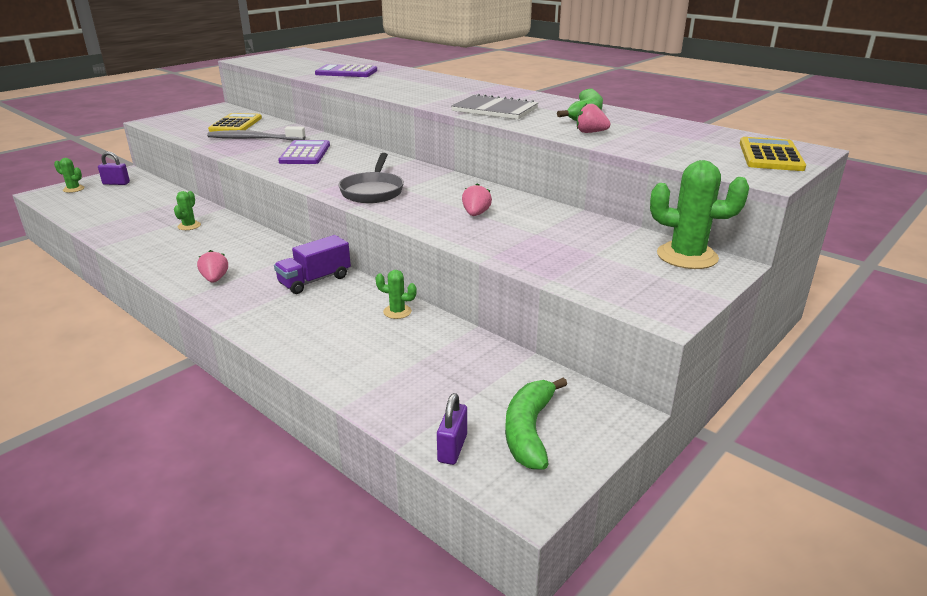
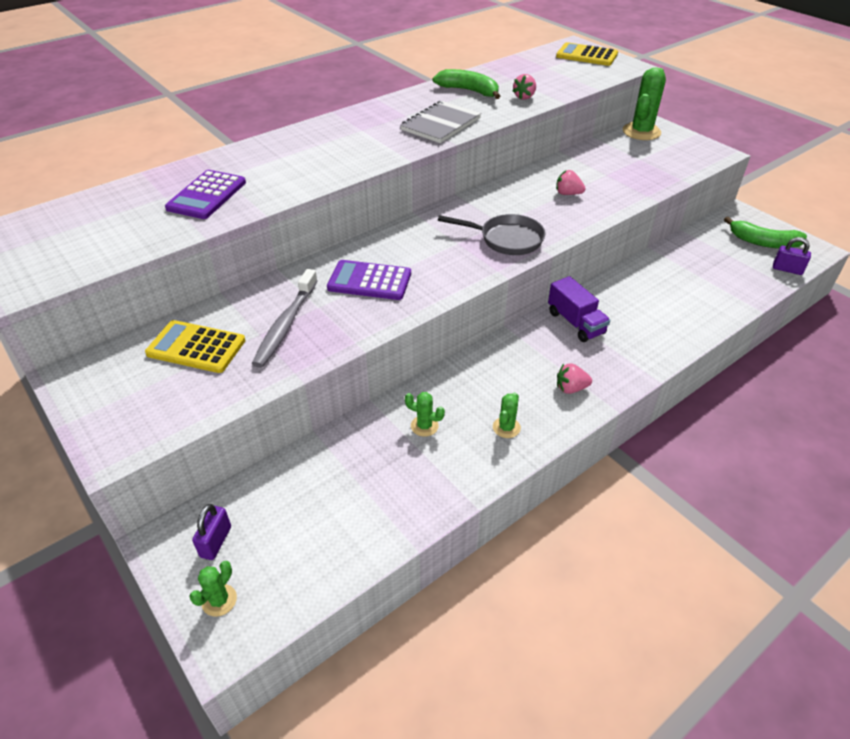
camera: 80 degrees left, 15 degrees up
green cactus [375,270,417,319] -> green cactus moved to [493,392,521,438]

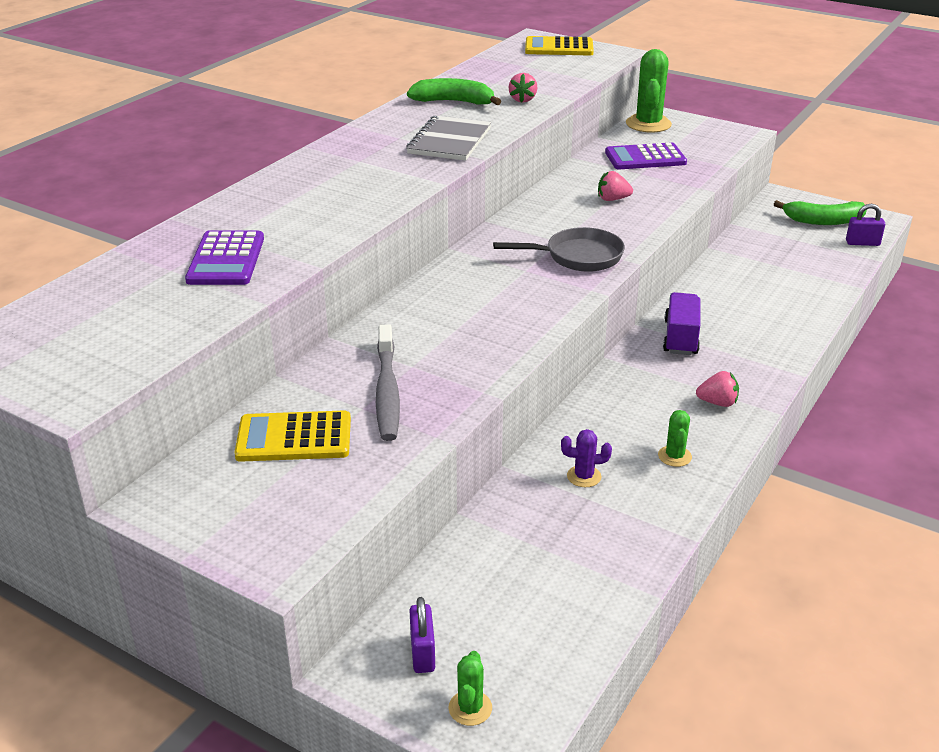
camera: 20 degrees left, 10 degrees down
purple calculator [327,260,411,300] -> purple calculator moved to [605,143,687,169]
green cactus [405,392,445,437] -> purple cactus [561,429,612,487]
purple truck [548,276,610,342] -> purple truck turned 120 degrees counterclockwise [663,292,700,355]
pink strawberry [557,363,592,394] -> pink strawberry turned 150 degrees counterclockwise [696,371,739,407]

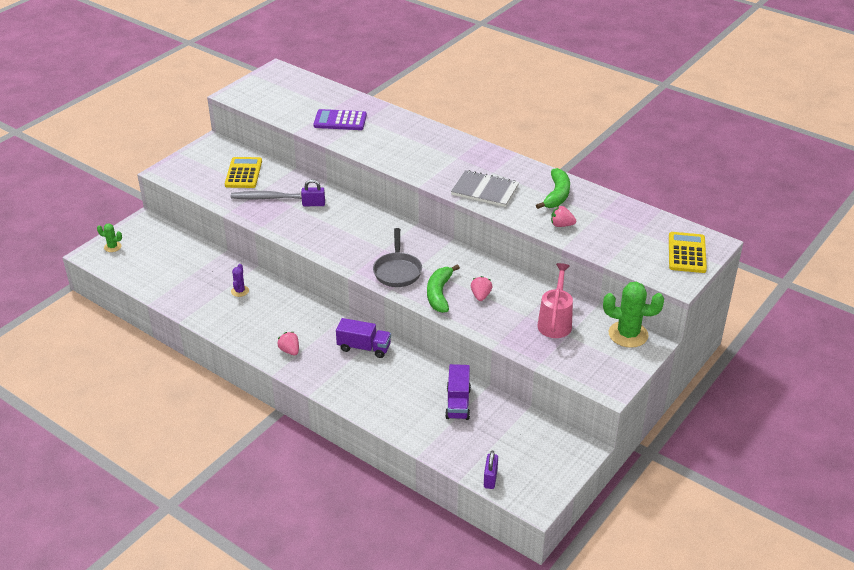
camera: 95 degrees right, 5 degrees up
purple padlock [410,597,435,673] -> purple padlock moved to [301,179,325,206]
purple calculator [605,143,687,169] -> pink watering can [537,263,573,338]
green cactus [658,410,692,467] -> none
pink strawberry [696,371,739,407] -> pink strawberry turned 135 degrees clockwise [277,332,299,355]
green banana [774,200,867,225] -> green banana moved to [427,264,460,313]
none -> purple truck [445,364,471,420]

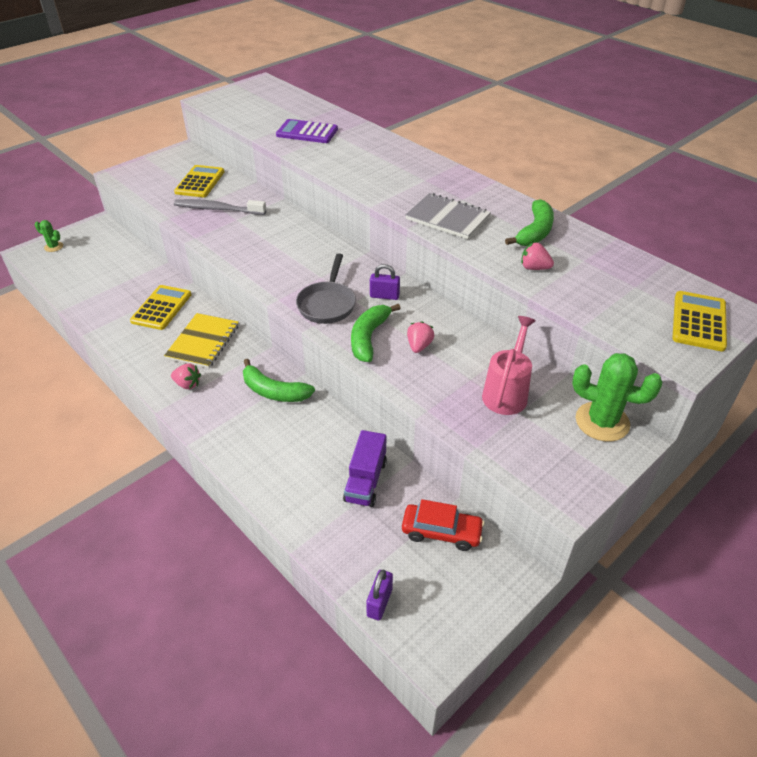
camera: 10 degrees right, 5 degrees up
purple cactus [231,264,249,297] -> yellow calculator [130,285,191,330]
pink strawberry [277,332,299,355] -> pink strawberry turned 135 degrees clockwise [171,363,201,389]
purple padlock [301,179,325,206] -> purple padlock moved to [370,264,400,300]
purple truck [336,318,391,358] -> green banana [243,359,315,402]
none -> yellow notebook [164,313,239,368]
none -> red car [402,499,485,551]

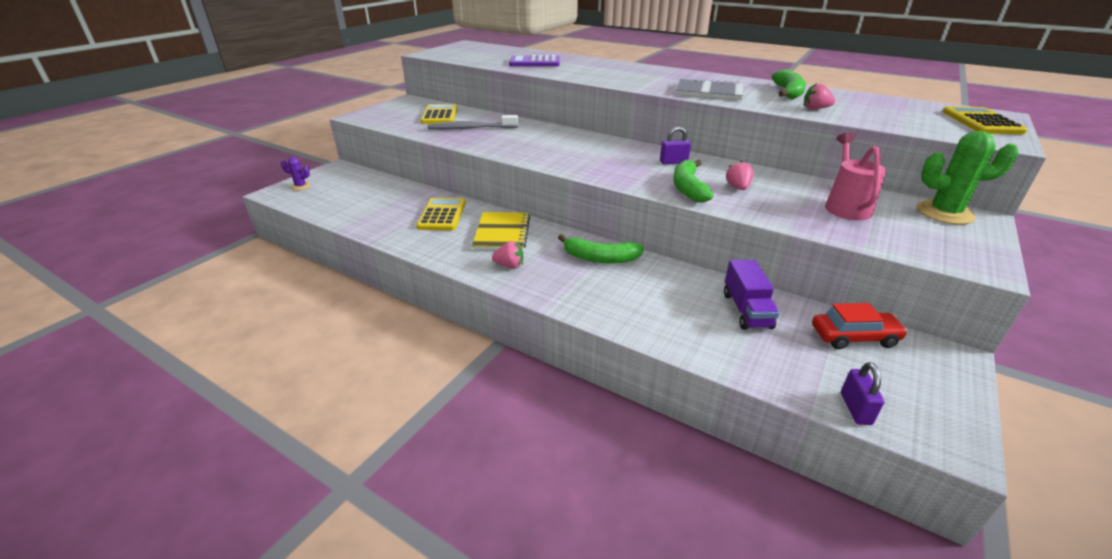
camera: 15 degrees left, 10 degrees down
green cactus [35,220,63,252] -> purple cactus [281,157,311,190]
grey pan [296,253,356,324] -> none

